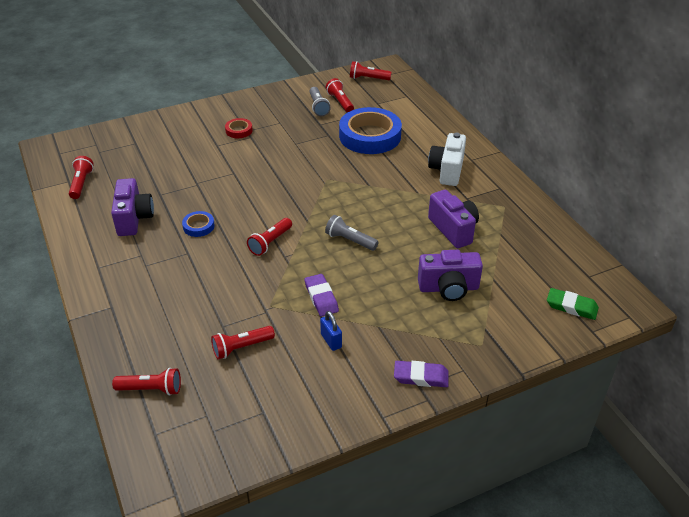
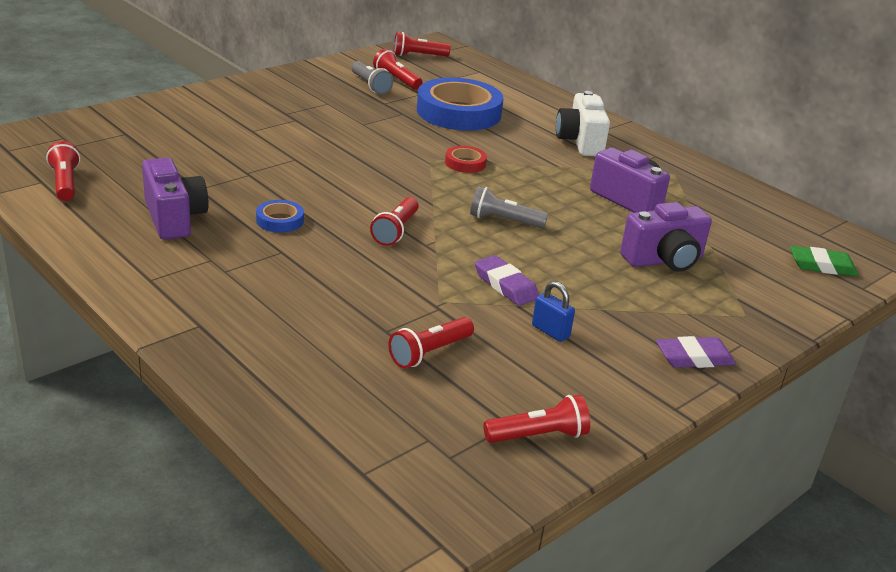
camera: 20 degrees left, 10 degrees down
red flashlight [112,368,181,396] -> red flashlight moved to [483,395,590,443]
red tape [225,118,253,138] -> red tape moved to [445,146,487,173]

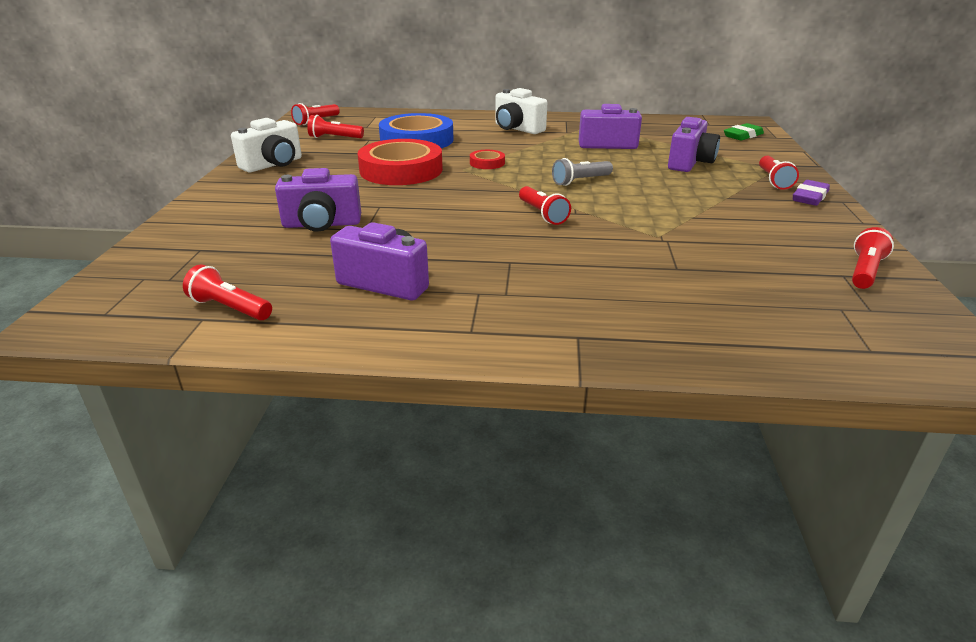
camera: 40 degrees left, 0 degrees up
blue tape [256,200,304,233] -> none
grey flashlight [352,61,394,94] -> none
red flashlight [388,317,474,368] -> red flashlight moved to [759,156,799,190]
purple eraser [475,255,539,306] -> none
blue padlock [532,281,575,342] -> none
none -> white camera [231,118,302,172]
none -> purple camera [275,168,361,232]
none -> red tape [358,139,443,185]

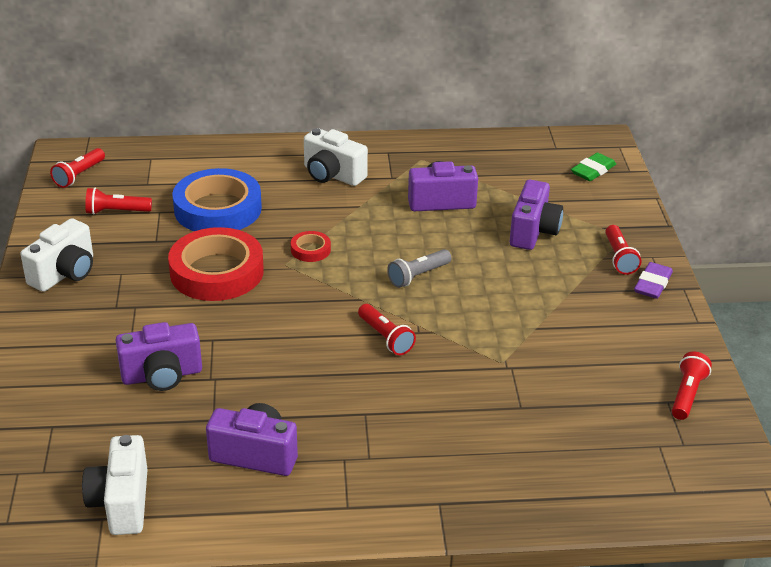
camera: 10 degrees left, 5 degrees up
red flashlight [183,264,272,320] -> white camera [82,435,148,535]

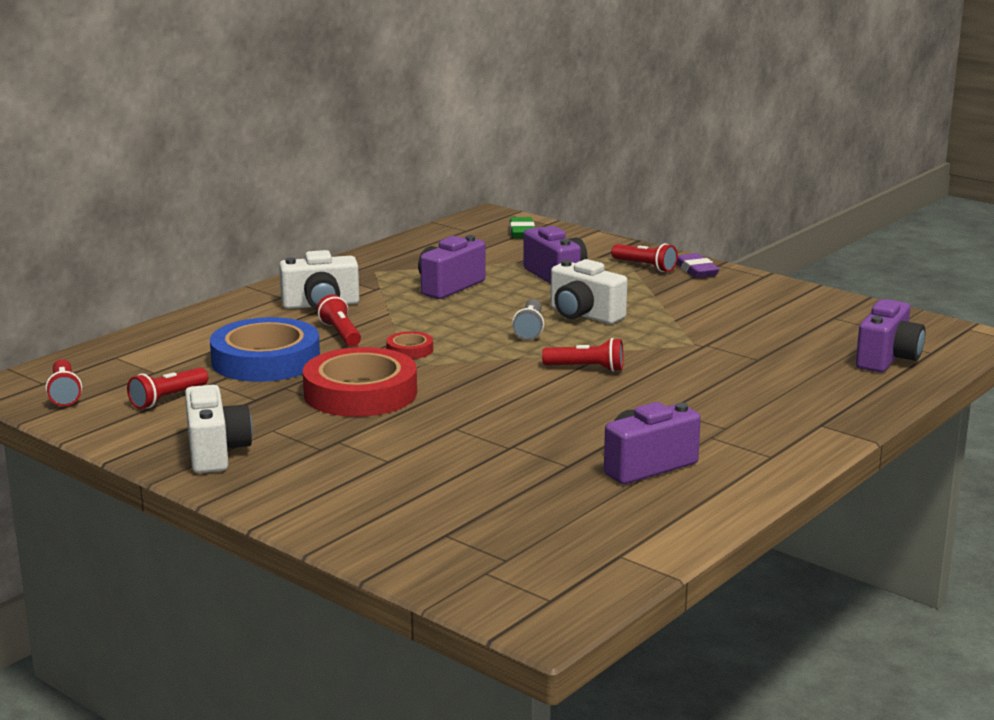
camera: 45 degrees left, 15 degrees down
white camera [82,435,148,535] -> white camera moved to [551,259,628,324]
purple camera [116,322,202,391] -> purple camera moved to [856,299,925,372]
red flashlight [672,352,712,420] -> red flashlight moved to [317,294,361,346]

